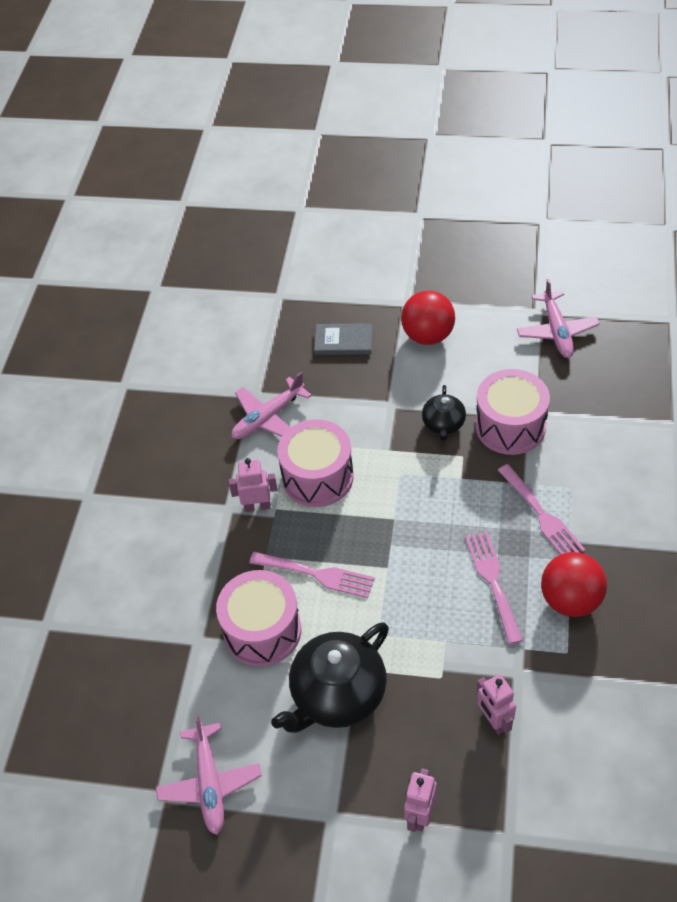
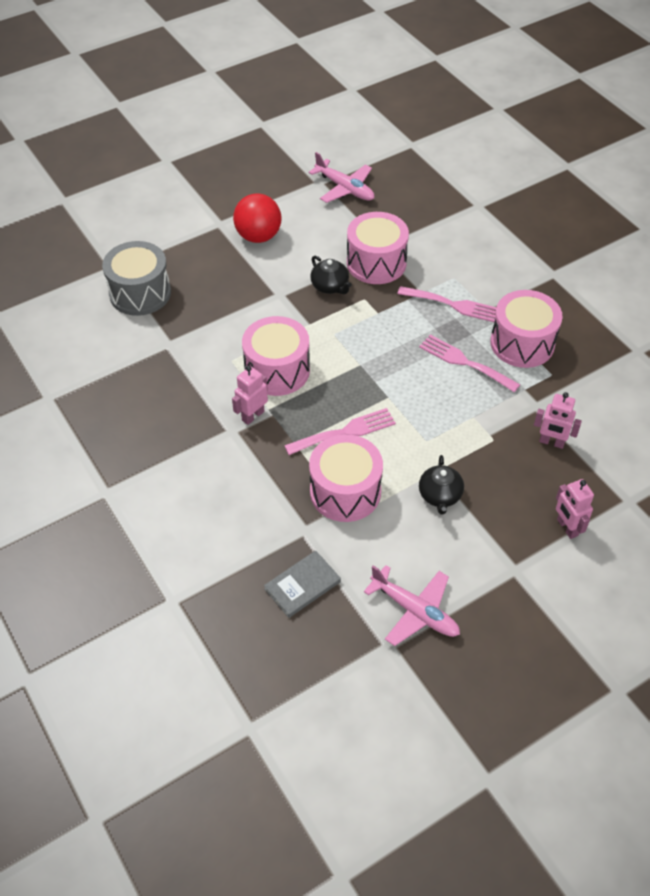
camera: 45 degrees left, 0 degrees up
pink plane [231,372,312,439] -> none
black teapot [271,622,389,733] -> black teapot [419,455,464,515], size x0.53
grey book [314,323,372,355] -> grey book moved to [264,550,341,618]
red ball [541,552,607,617] -> pink drum [490,290,563,368]
none -> grey drum [102,241,171,316]

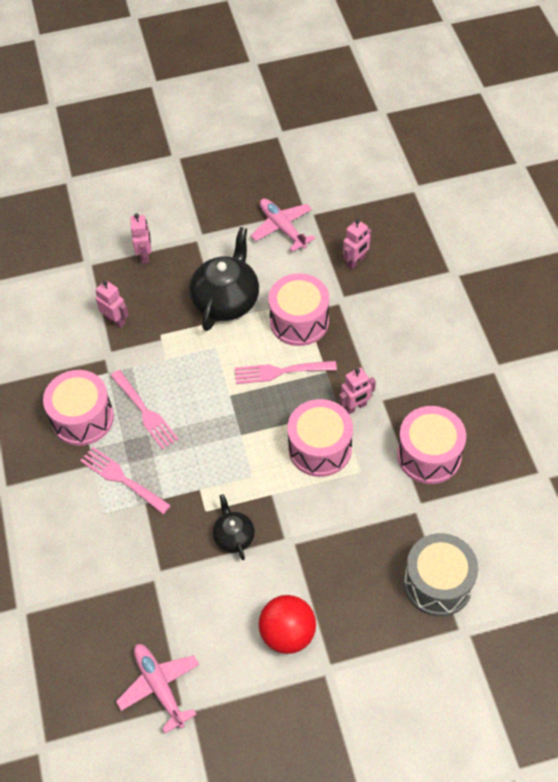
camera: 160 degrees left, 5 degrees up
grey book [264,550,341,618] -> pink robot [343,219,372,269]
pink drum [347,212,409,284] -> pink drum moved to [397,406,466,484]
black teapot [419,455,464,515] -> black teapot [189,227,259,331], size x1.88

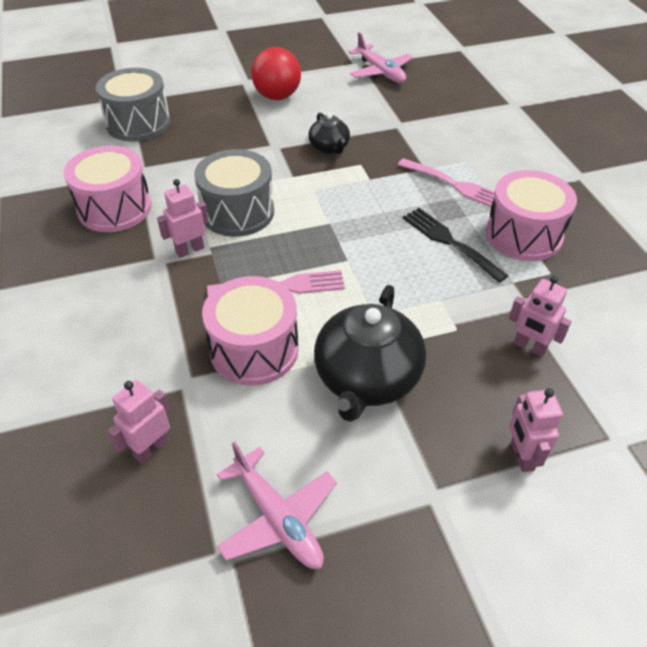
camera: 175 degrees right, 10 degrees down
pink fork [111,370,179,450] -> black fork [403,208,508,283]
pink drum [287,399,353,477] -> grey drum [194,149,274,237]

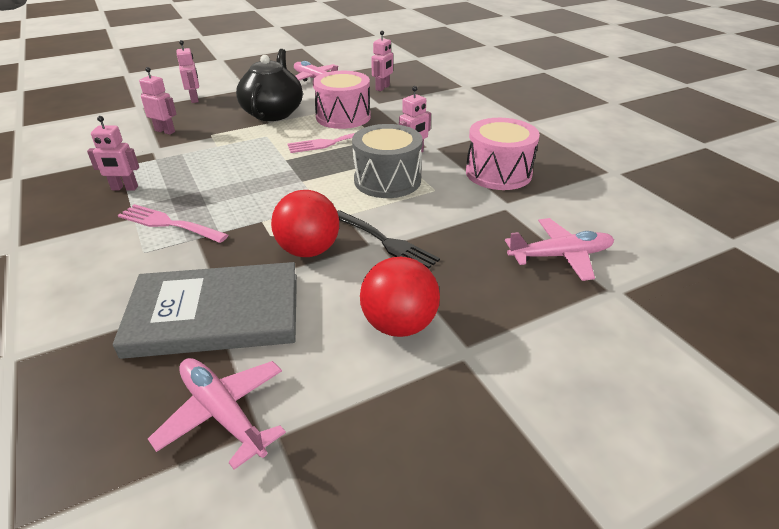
camera: 170 degrees right, 10 degrees down
grey drum [96,68,170,142] -> pink plane [505,218,614,281]
black teapot [308,113,350,154] -> red ball [271,190,339,257]
black fork [403,208,508,283] -> black fork moved to [337,210,440,269]
pink drum [486,170,577,261] -> pink robot [87,116,139,191]
none -> grey book [113,262,297,359]

